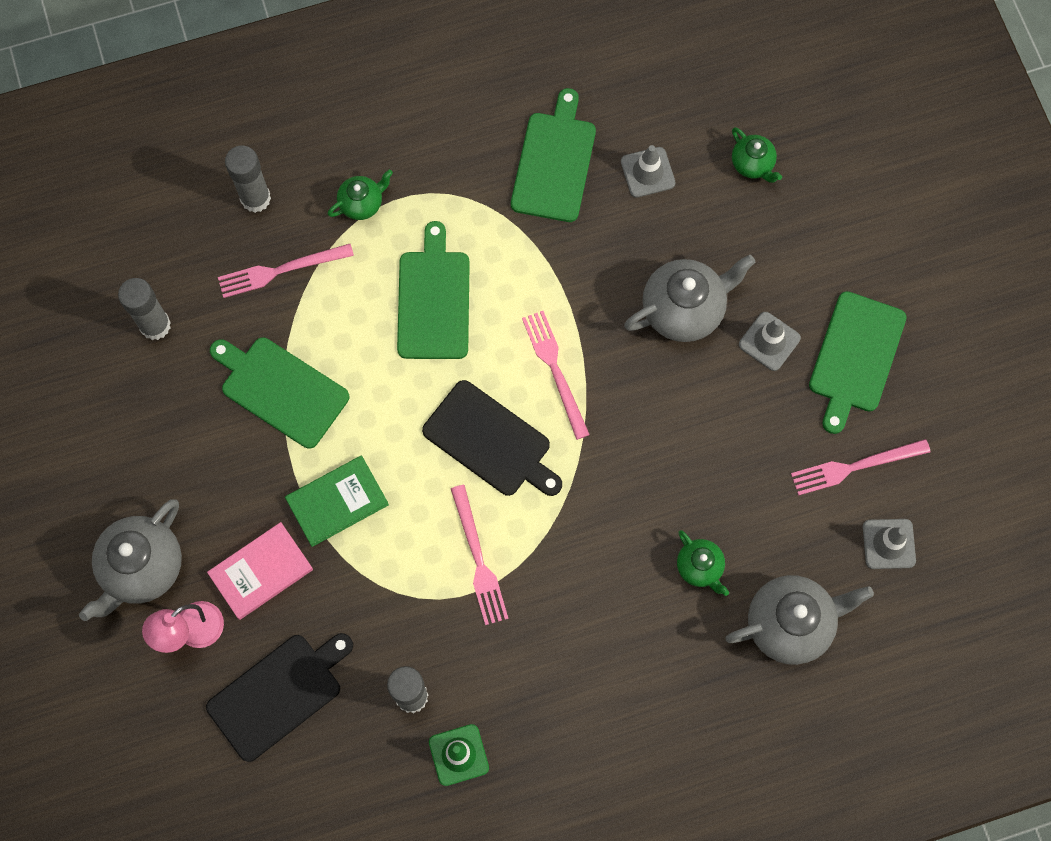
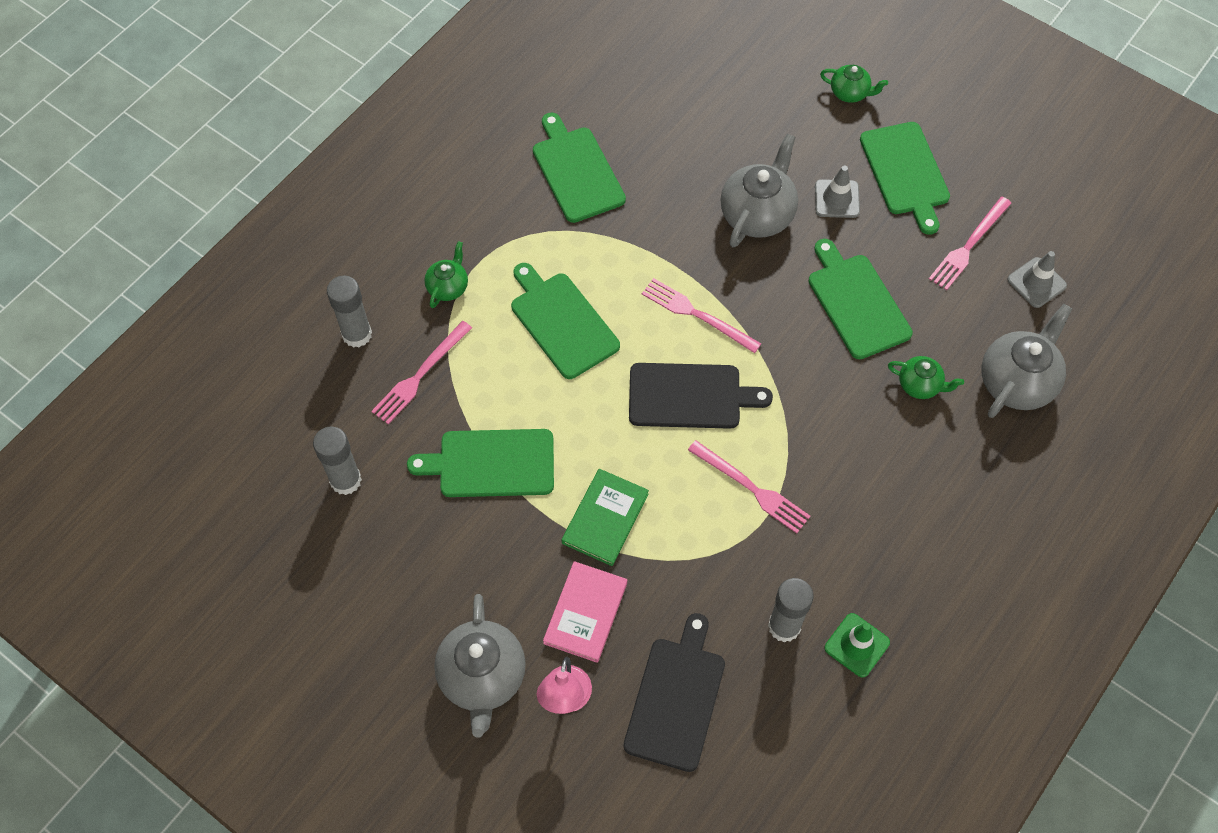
camera: 35 degrees left, 10 degrees down
grey traffic cone [621,145,675,198] -> none
green teapot [732,127,782,183] -> green teapot moved to [820,65,888,103]
none -> green cutting board [808,239,913,359]

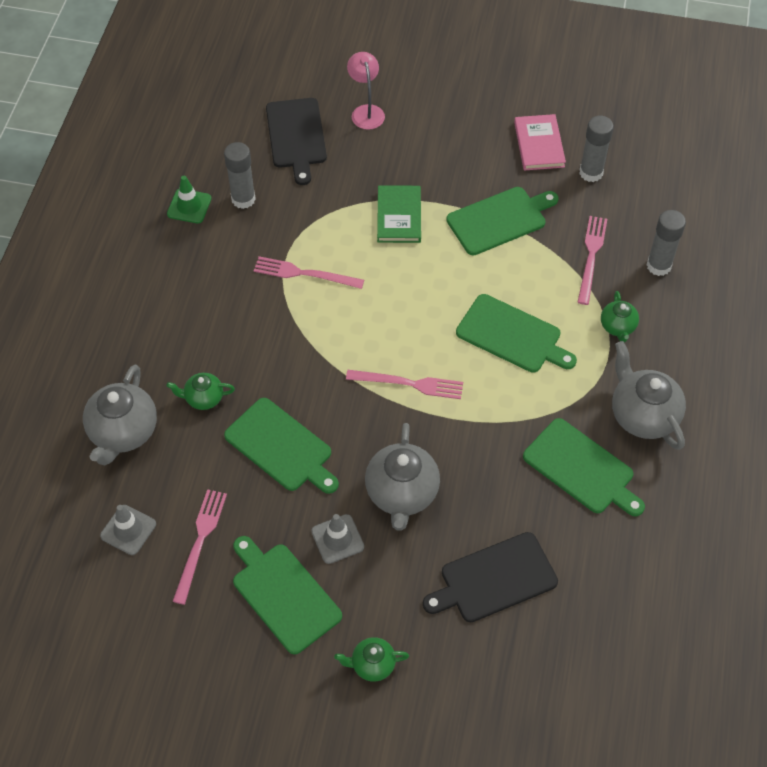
camera: 155 degrees right, 5 degrees down
grey teapot [434,594,526,738] -> grey teapot moved to [612,341,686,450]
pink book [543,561,627,663] -> pink book moved to [514,114,566,171]
black cutting board [629,363,773,429] -> black cutting board moved to [423,532,558,622]

